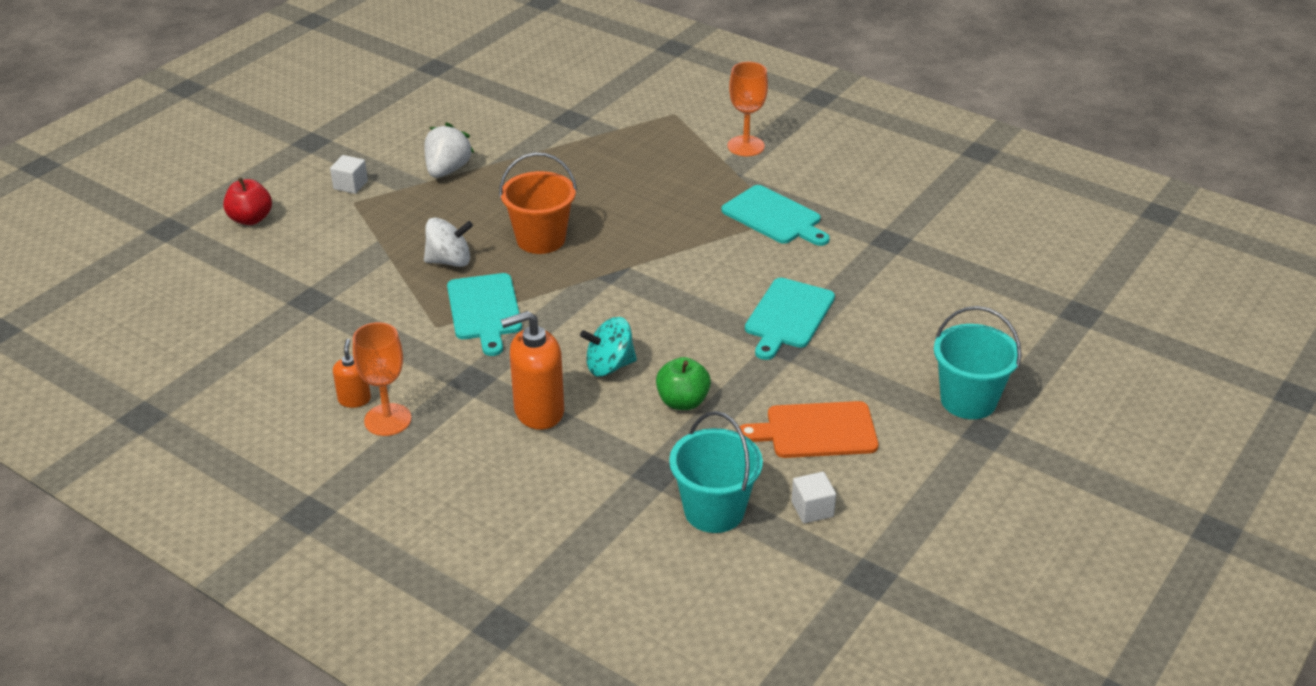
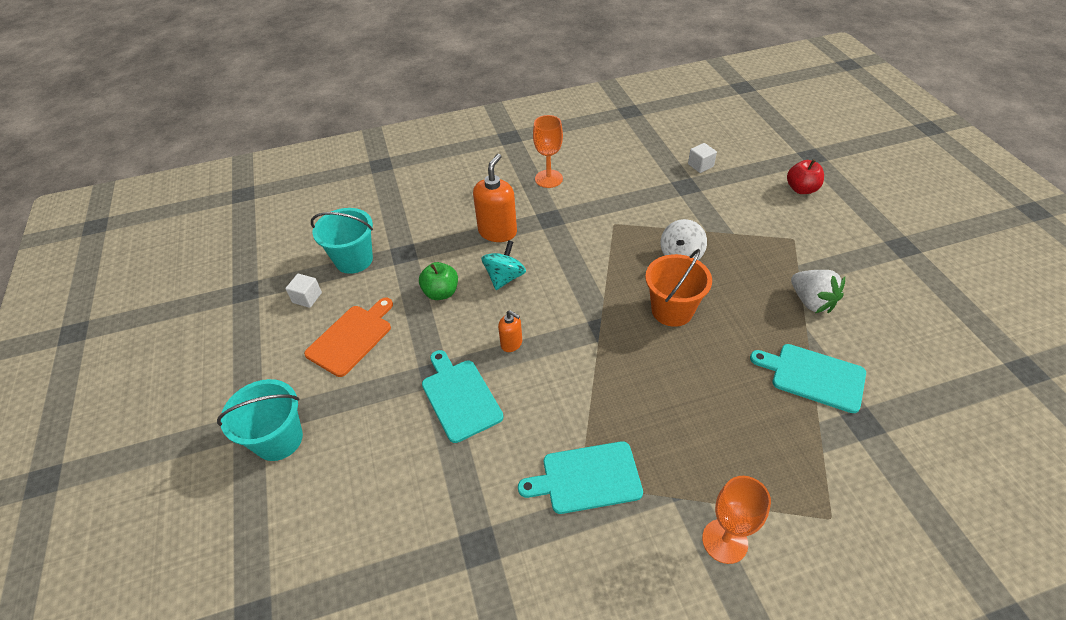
camera: 130 degrees right, 10 degrees up
white cube [330,155,368,194] -> white cube moved to [688,143,717,173]
orange soap dispenser [333,339,371,408] -> orange soap dispenser moved to [498,310,522,352]
turquoise cutting board [447,273,522,356] -> turquoise cutting board moved to [750,344,866,413]

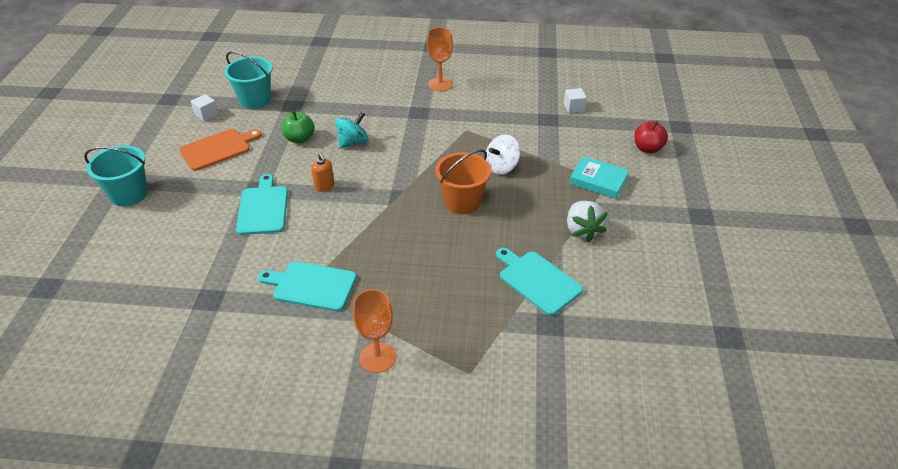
camera: 20 degrees right, 5 degrees down
orange soap dispenser [473,154,517,242] -> none
none -> turquoise book [569,156,629,199]

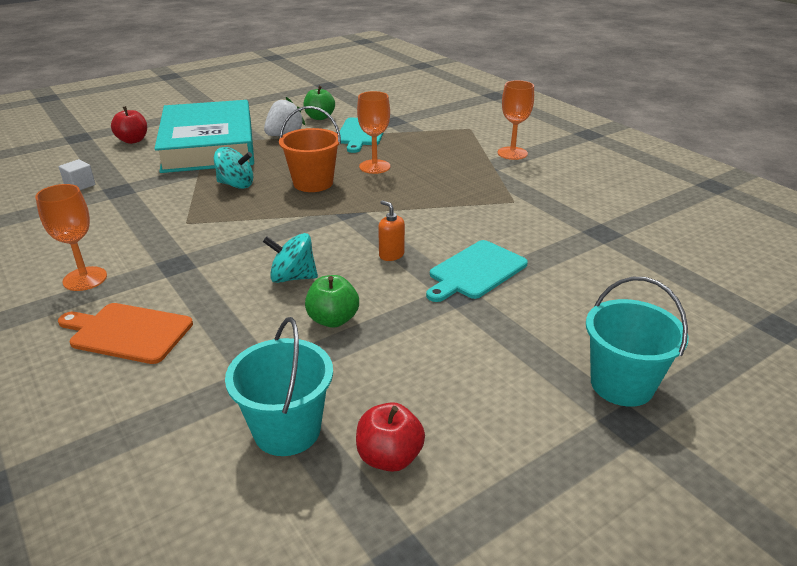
camera: 130 degrees left, 10 degrees down
orange cutting board [179,129,262,171] -> orange cutting board moved to [58,303,193,364]
white cube [191,94,218,122] -> red apple [356,402,425,472]
turquoise cutting board [258,261,357,311] -> none
orange soap dispenser [311,153,335,192] -> orange soap dispenser turned 60 degrees counterclockwise [378,200,405,261]
white spinning top [486,135,520,175] -> turquoise spinning top [214,147,253,189]
turquoise book [569,156,629,199] -> turquoise book [154,100,254,173], size x2.32
none -> green apple [304,86,335,120]
none -> orange goblet [357,91,390,174]

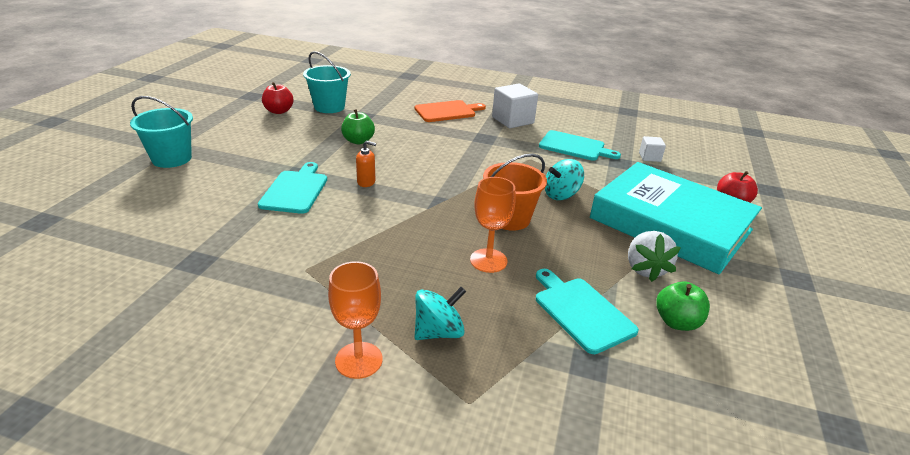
camera: 140 degrees right, 0 degrees up
orange goblet [35,184,107,291] -> white cube [492,84,538,128]
turquoise spinning top [263,233,318,283] -> turquoise spinning top moved to [414,287,466,340]
none -> turquoise cutting board [539,130,621,161]

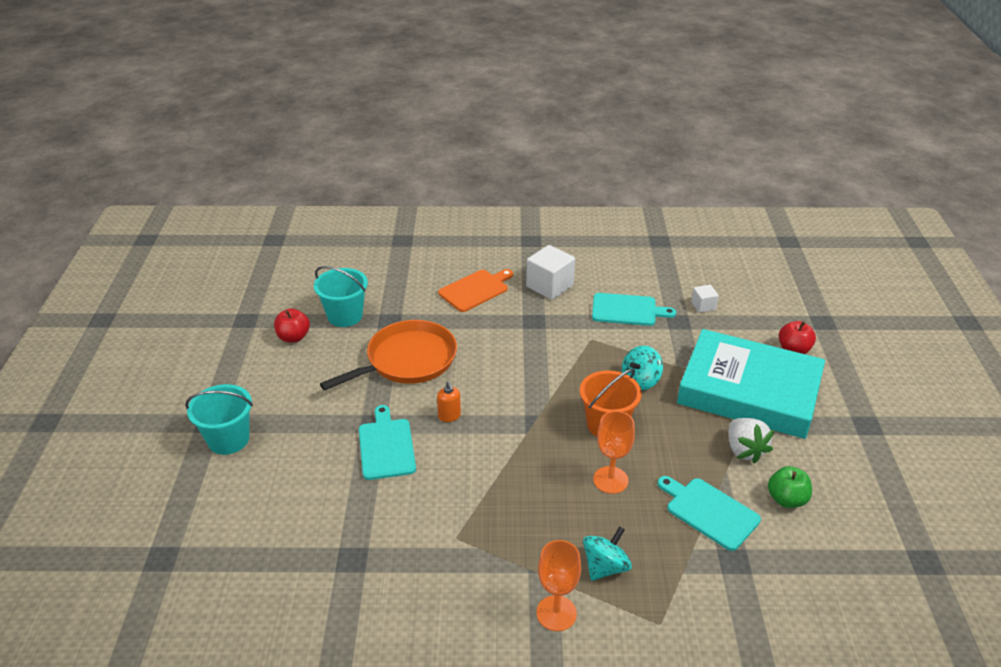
camera: 15 degrees left, 5 degrees up
green apple [341,109,375,144] -> orange pan [320,320,457,390]
orange soap dispenser [356,141,376,187] -> orange soap dispenser turned 75 degrees clockwise [437,381,461,422]

